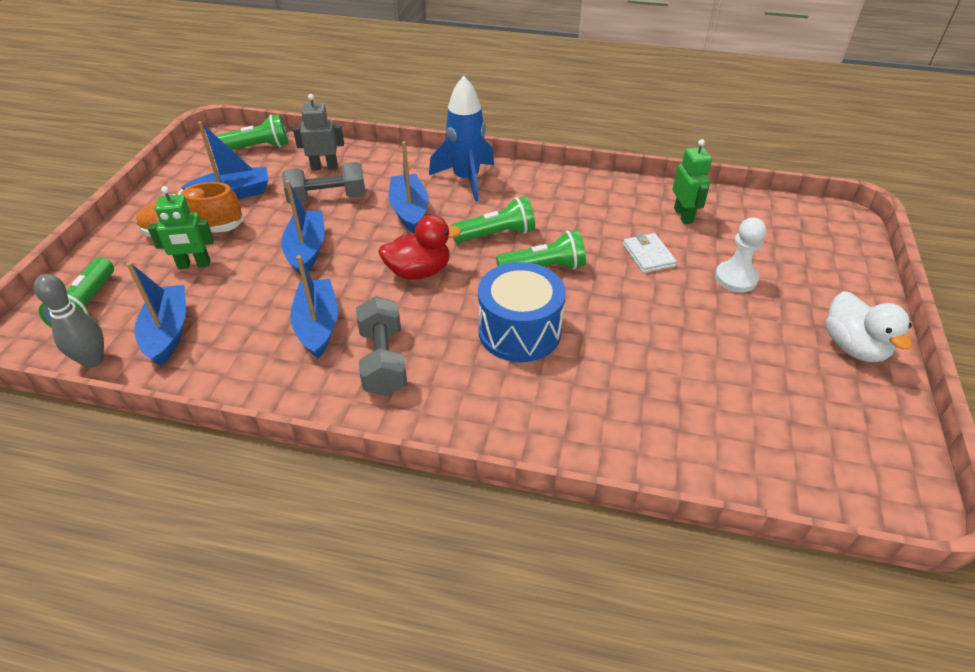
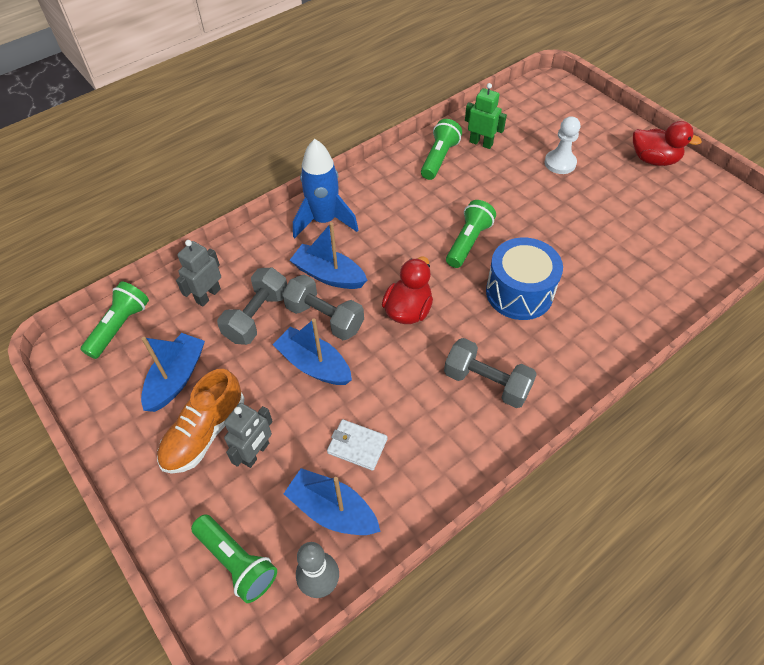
camera: 50 degrees left, 10 degrees up
green robot [148,186,214,269] -> grey robot [224,403,273,468]
blue boat [290,255,338,359] -> none
green flashlight [451,196,535,243] -> green flashlight moved to [421,119,462,180]
white wallet [623,233,677,273] -> white wallet moved to [327,419,387,471]
white duck [825,291,912,362] -> red duck [633,121,702,166]
none -> grey dumbbell [282,274,364,340]

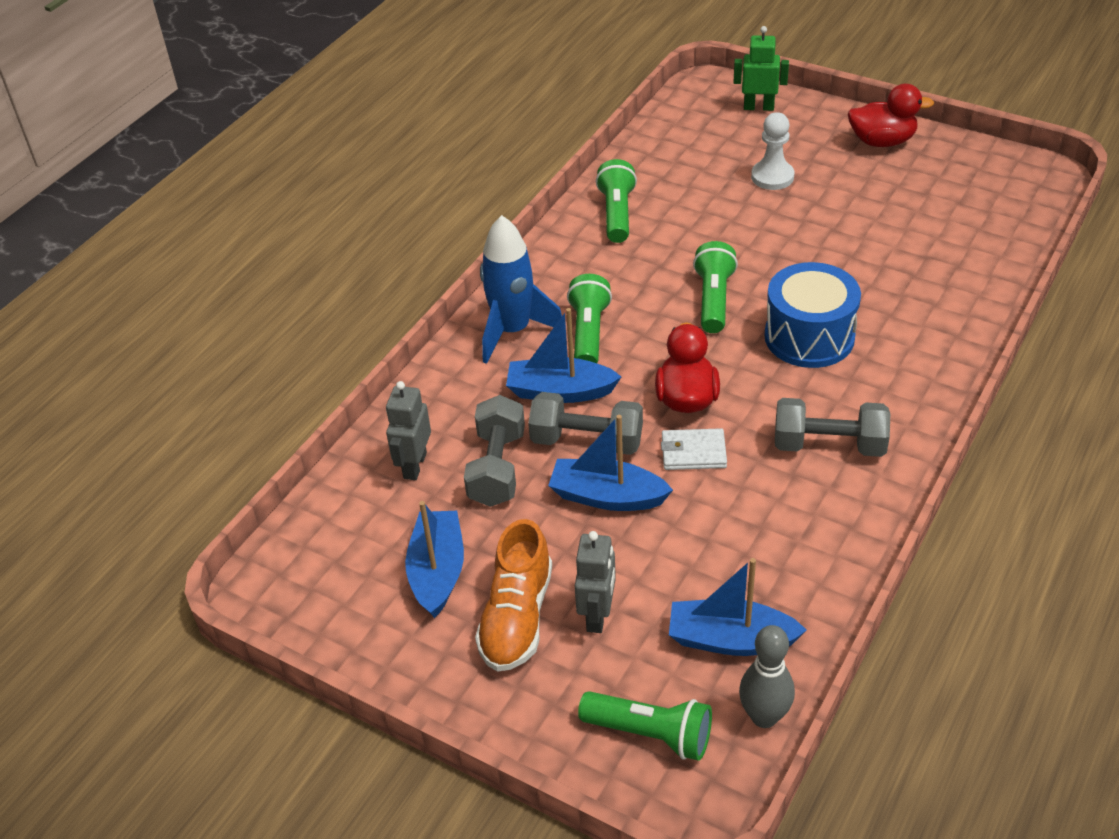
camera: 20 degrees left, 10 degrees down
green flashlight [81,282,149,359] -> green flashlight moved to [567,274,612,363]
white wallet [327,419,387,471] -> white wallet moved to [661,428,727,470]
green robot [465,83,507,149] -> green robot moved to [733,26,789,111]

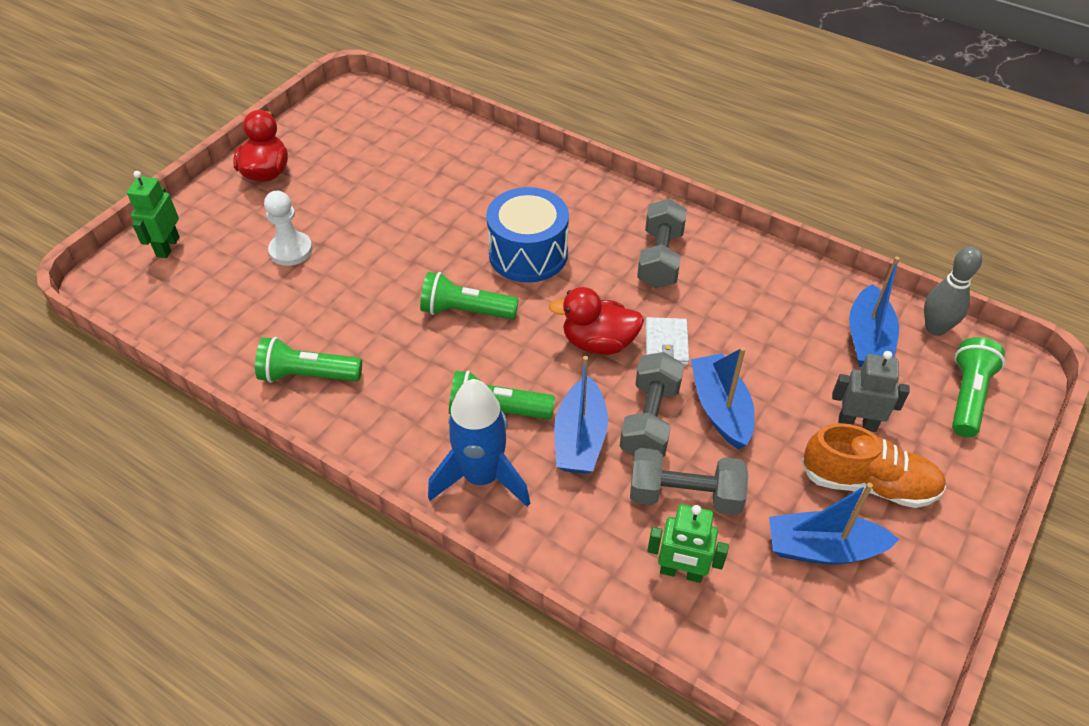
camera: 90 degrees left, 5 degrees up
grey robot [386,381,431,480] -> green robot [647,504,729,583]
blue boat [548,415,673,511] -> blue boat turned 150 degrees clockwise [691,347,755,449]

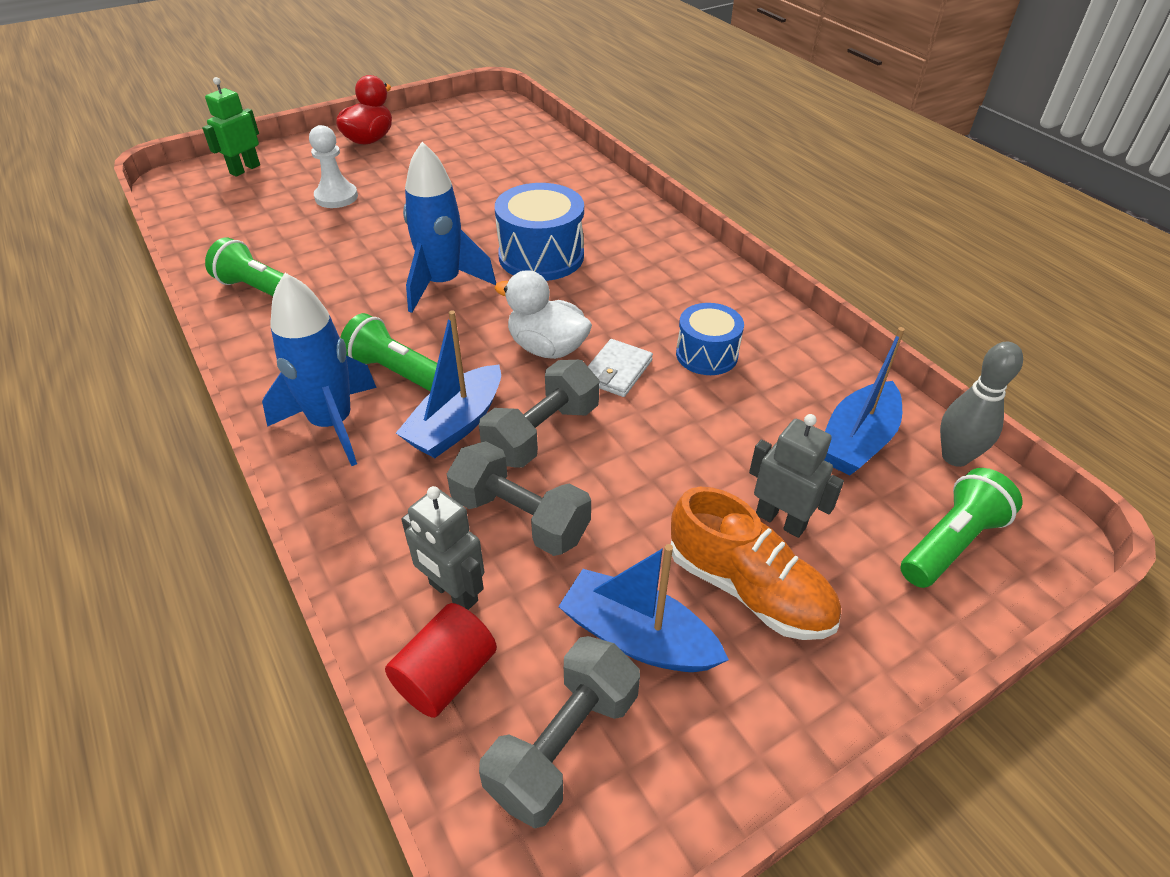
camera: 25 degrees right, 5 degrees down
green flashlight [420,272,519,319] -> blue rocket [403,142,496,313]
red duck [549,287,644,355] -> white duck [495,270,592,359]
grey dumbbell [637,199,687,288] -> grey dumbbell moved to [479,636,640,828]
green robot [647,504,729,583] -> grey robot [401,486,484,610]
blue boat [691,347,755,449] -> none
none -> red cylinder [385,603,497,718]
none -> blue drum [676,303,744,375]

